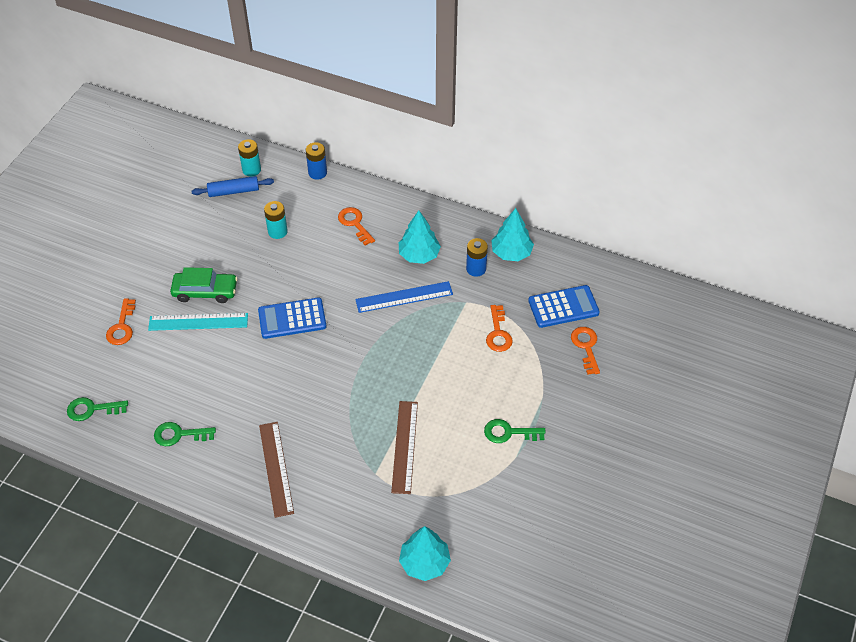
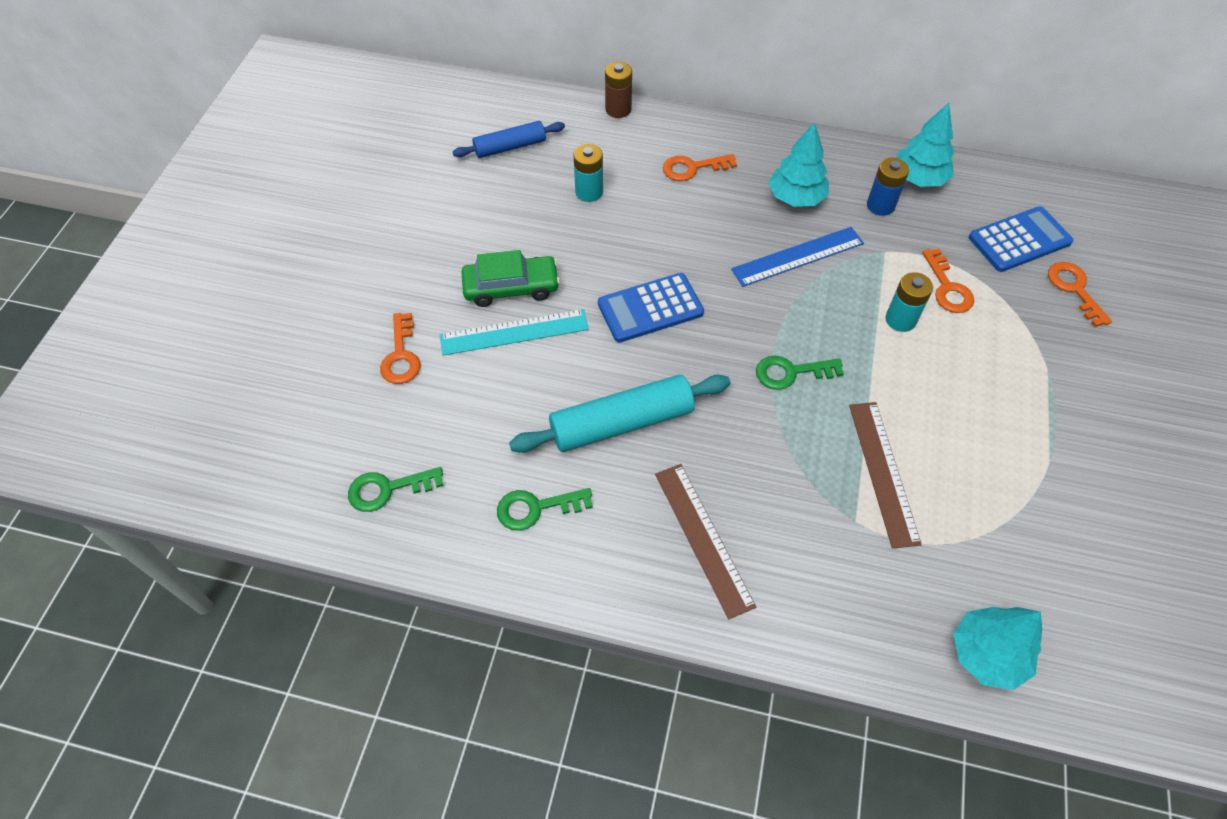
camera: 10 degrees left, 5 degrees up
turquoise battery [238,139,261,177] -> turquoise battery moved to [886,272,933,332]
blue battery [306,142,327,180] -> brown battery [605,62,632,118]
orange key [338,207,375,246] -> orange key turned 60 degrees counterclockwise [663,154,737,181]
green key [484,419,546,443] -> green key moved to [756,356,844,390]
none -> turquoise rolling pin [509,375,730,453]

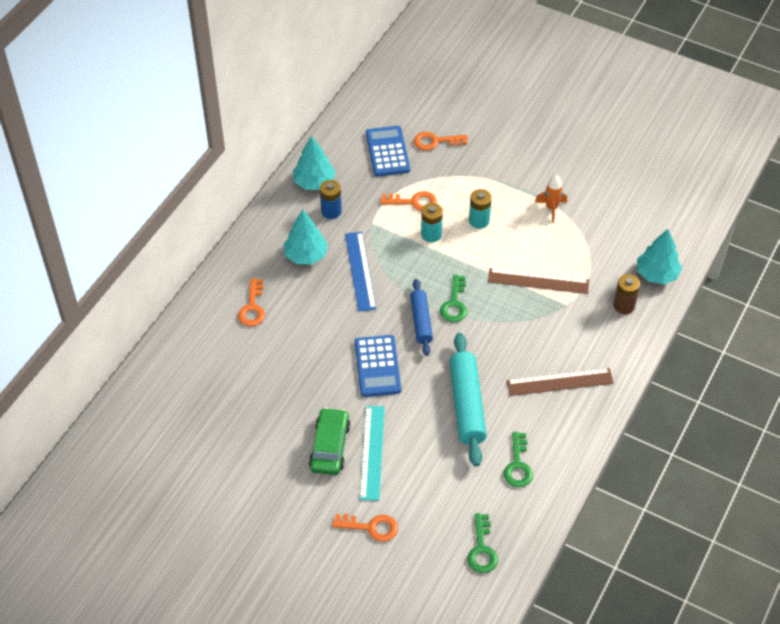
camera: 75 degrees left, 5 degrees down
blue rolling pin [453,121,565,158] -> blue rolling pin moved to [410,279,433,356]
turquoise battery [574,144,603,202] -> turquoise battery moved to [469,189,492,229]
brown battery [605,62,632,118] -> brown battery moved to [613,274,640,314]
none -> orange rocket [535,175,567,223]

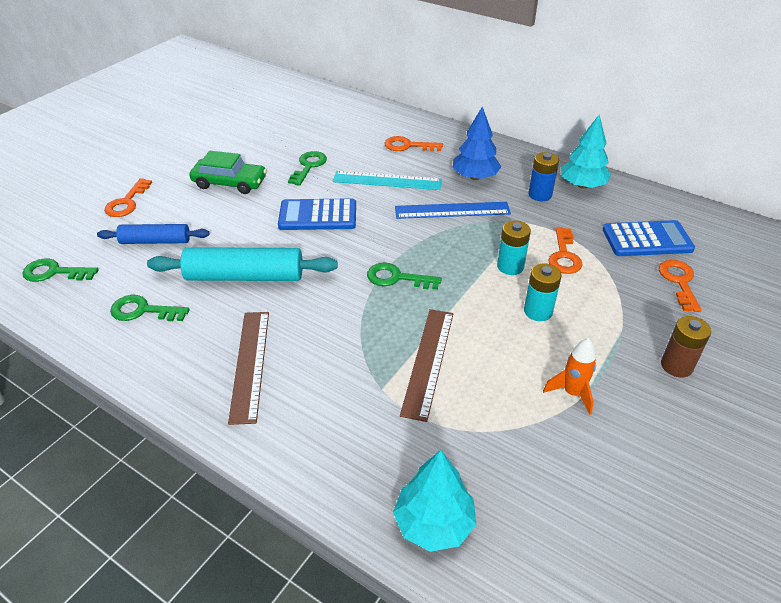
camera: 95 degrees right, 10 degrees down
turquoise tree [284,210,328,264] -> blue tree [453,106,501,180]
turquoise ruler [360,406,385,501] -> turquoise ruler moved to [333,171,442,190]
blue rolling pin [410,279,433,356] -> blue rolling pin moved to [97,224,209,244]
brown battery [613,274,640,314] -> brown battery moved to [661,316,711,378]
none -> green key [288,151,327,186]

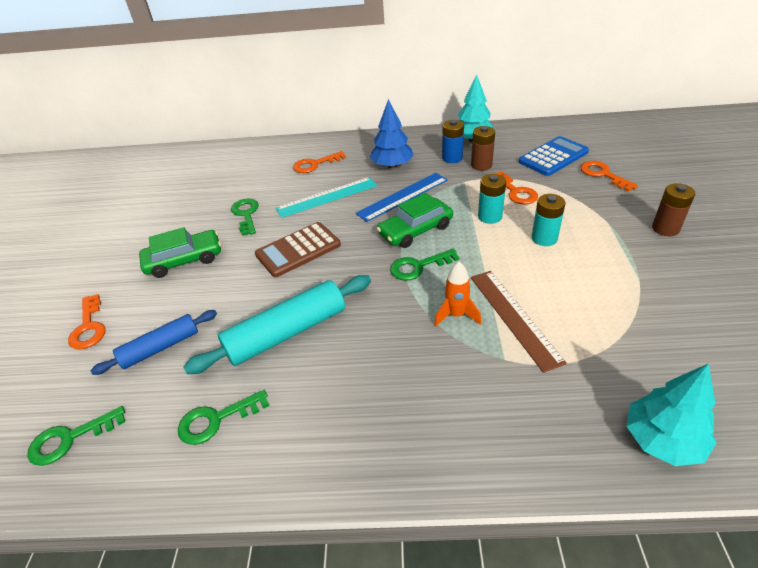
camera: 30 degrees left, 0 degrees up
brown ruler [228,312,269,425] -> none
blue calculator [278,198,356,230] -> brown calculator [255,222,341,277]
orange rocket [543,338,596,415] -> orange rocket moved to [434,261,481,327]
none -> green car [377,193,453,248]
none -> brown battery [471,126,495,171]

